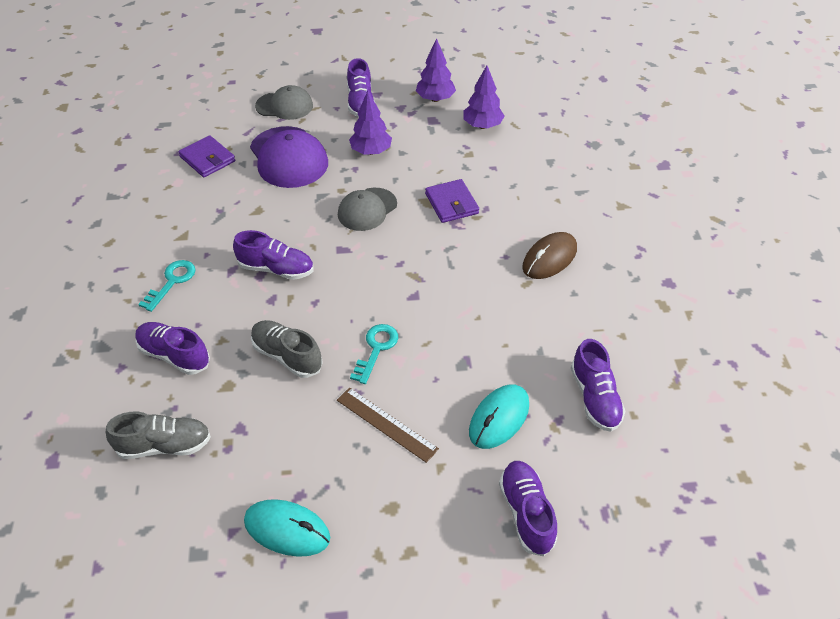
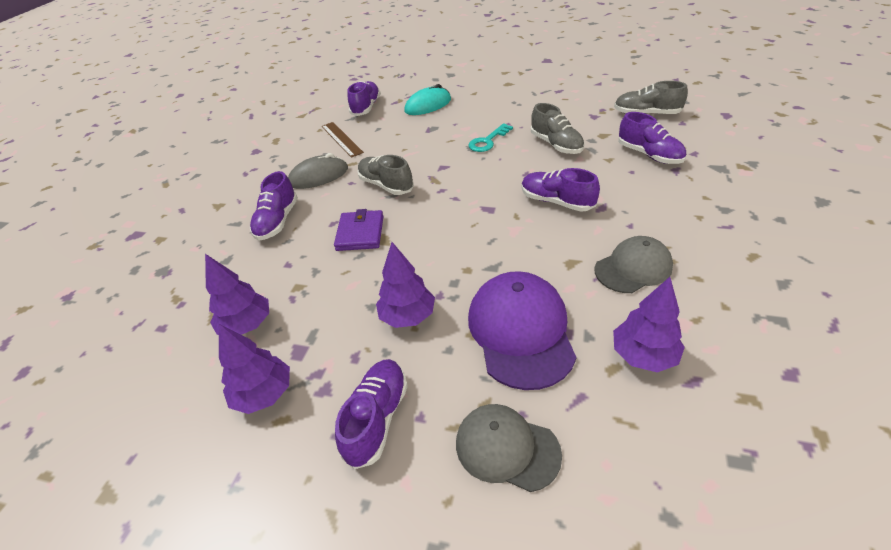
camera: 155 degrees left, 5 degrees down
turquoise key [138,260,195,312] -> none
purple wallet [178,135,235,177] -> purple tree [613,277,685,373]
turquoise mouse [244,499,330,557] -> none
brown ruler [337,388,439,463] -> brown ruler moved to [322,122,364,158]
grey cap [338,188,397,231] -> grey cap moved to [594,236,673,293]
purple shoe [499,461,557,556] -> purple shoe moved to [250,171,298,240]
brown mouse [522,232,577,279] -> grey mouse [288,153,348,189]
none -> grey shoe [357,155,414,195]

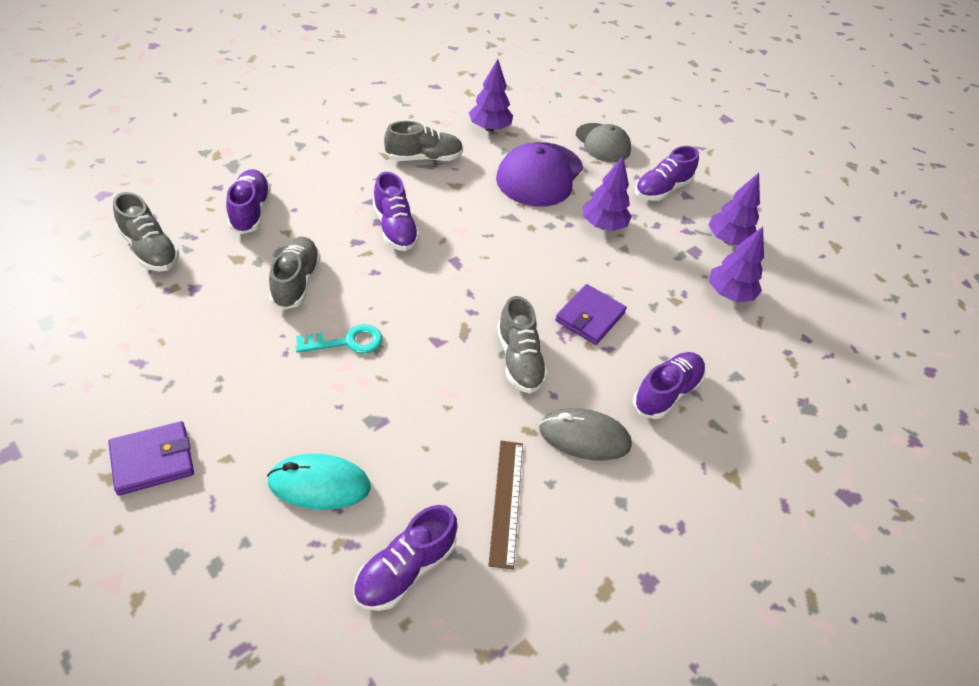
camera: 155 degrees left, 5 degrees up
grey cap [594,236,673,293] -> grey shoe [384,121,463,161]
none -> purple wallet [108,421,194,496]

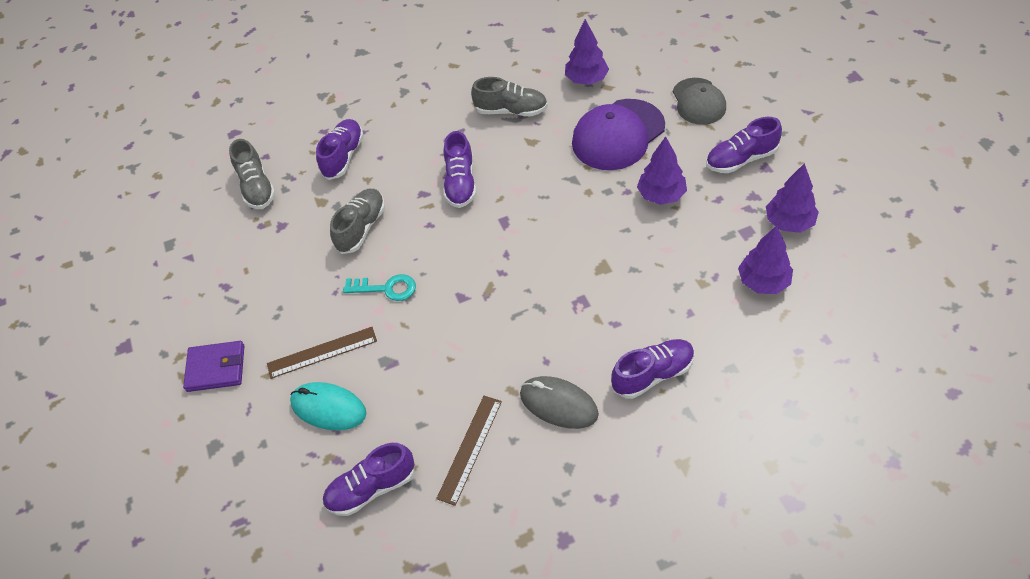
camera: 30 degrees right, 5 degrees up
grey shoe [497,296,548,393] -> none
purple wallet [555,284,627,345] -> none
none -> brown ruler [267,327,377,379]

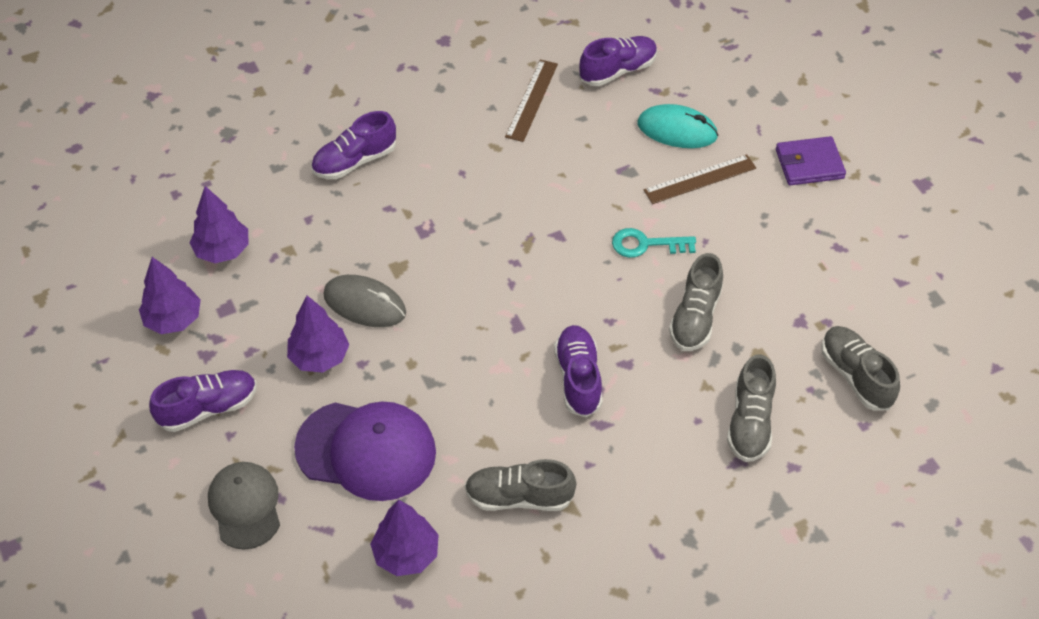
camera: 170 degrees right, 0 degrees up
purple shoe [316,119,364,180] -> grey shoe [727,354,776,462]
grey mouse [520,376,599,429] -> grey mouse moved to [323,275,406,327]
purple cap [572,99,665,170] -> purple cap turned 60 degrees clockwise [294,402,436,501]

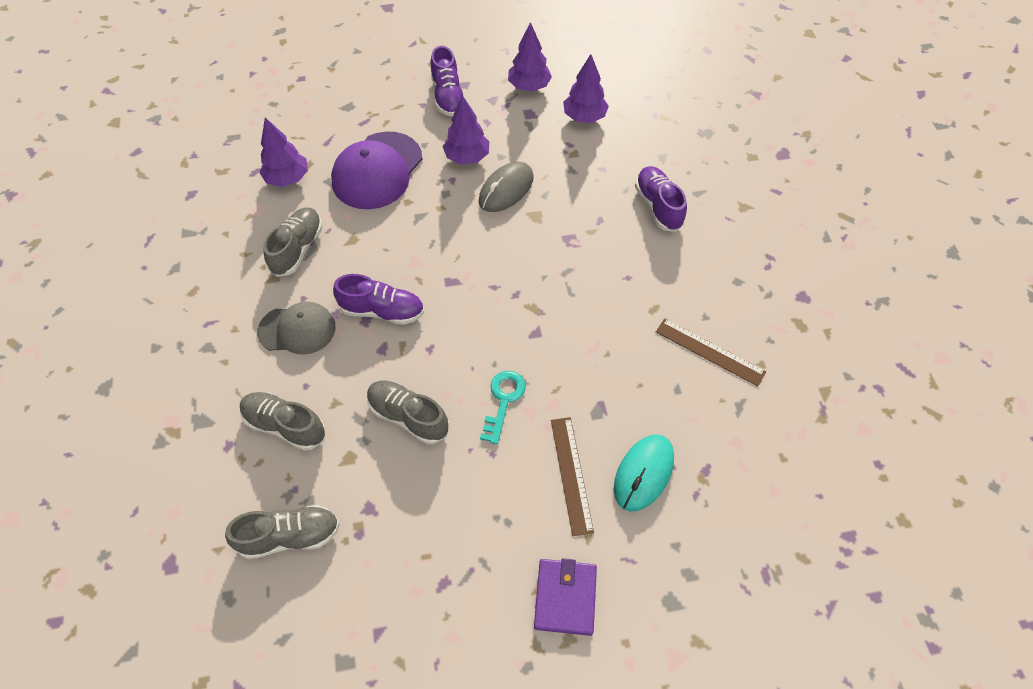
camera: 105 degrees right, 5 degrees up
grey cap [208,462,280,550] -> grey cap moved to [257,302,335,355]
purple shoe [579,36,657,86] -> none

